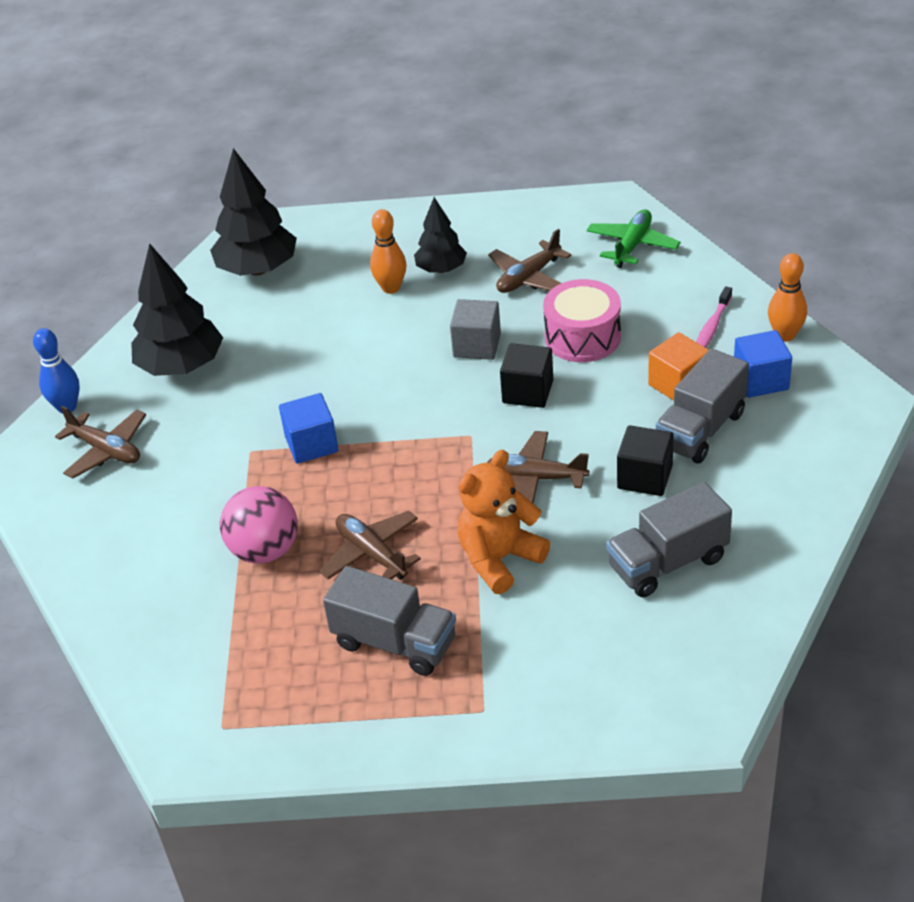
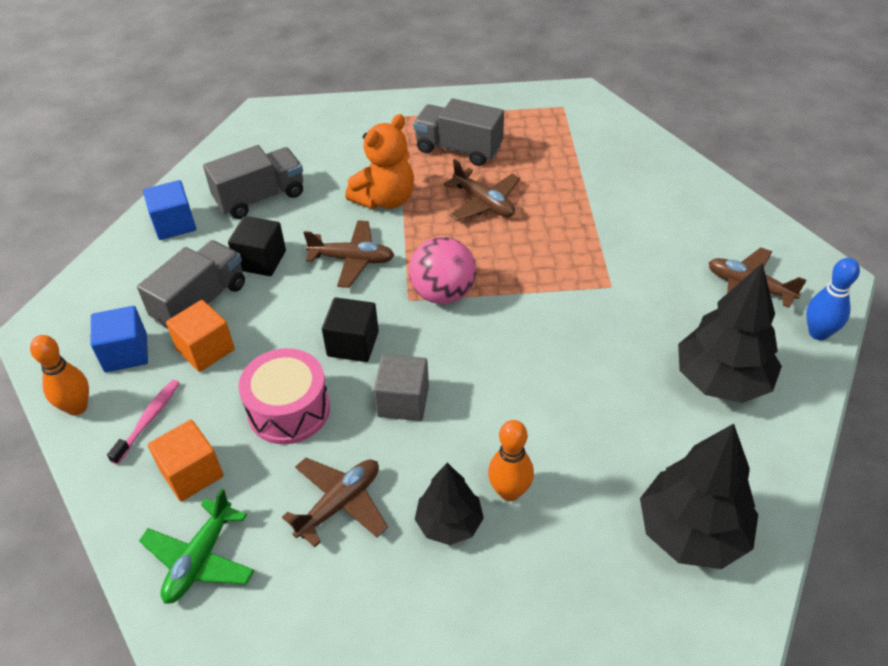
camera: 175 degrees right, 5 degrees up
pink ball [220,486,297,564] -> pink ball moved to [409,237,476,304]
blue cube [279,393,339,464] -> blue cube moved to [143,180,196,240]
none -> orange cube [148,420,224,501]

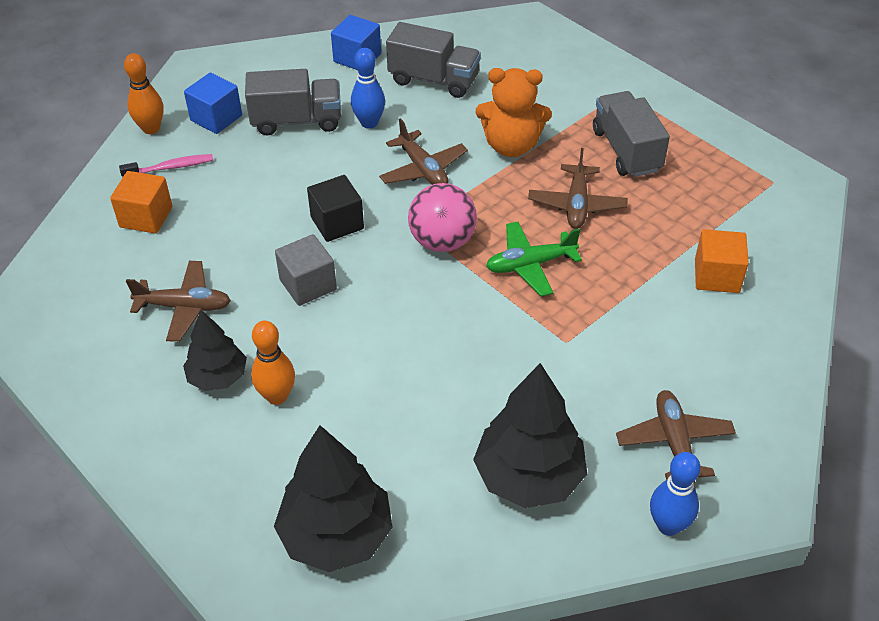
camera: 50 degrees right, 0 degrees up
green plane [139,488,255,604] -> green plane moved to [486,222,582,296]
orange cube [166,300,235,372] -> orange cube moved to [695,229,749,293]
black cube [228,216,286,276] -> blue bowling pin [351,48,385,129]
pink drum [238,348,330,444] -> none

